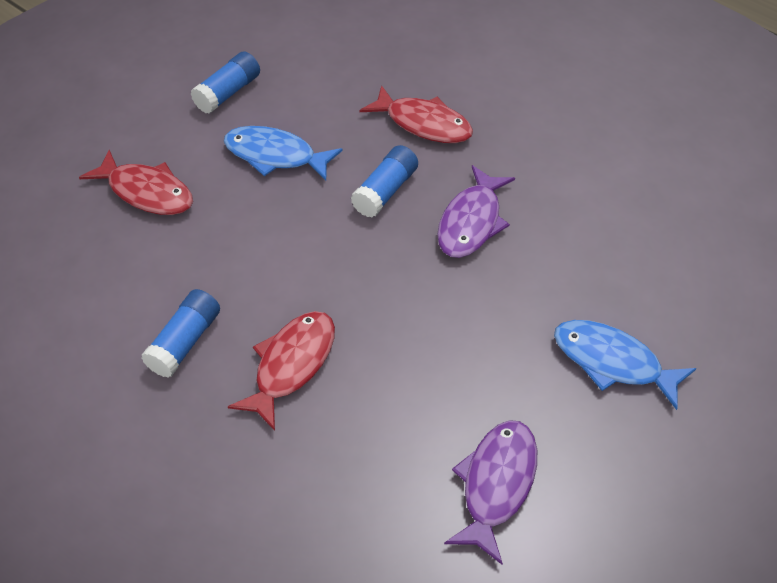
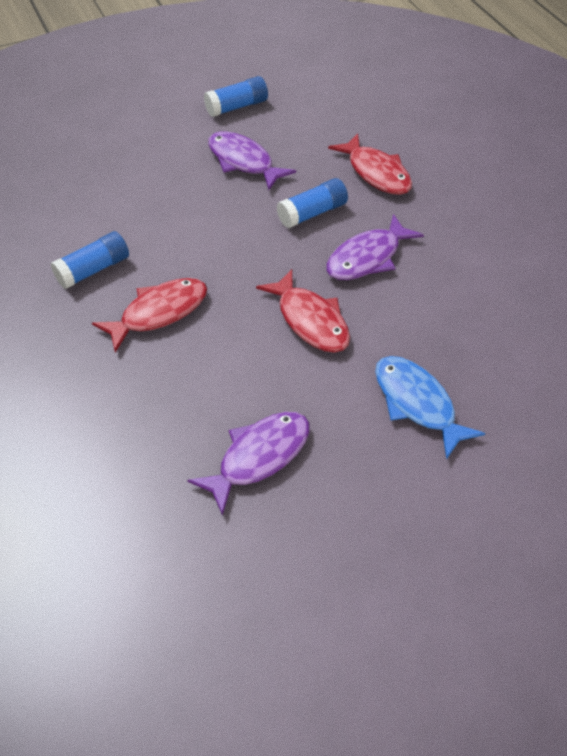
camera: 25 degrees right, 0 degrees up
red fish [79,150,193,215] -> red fish moved to [256,269,350,353]
blue fish [224,126,343,181] -> purple fish [208,131,296,190]

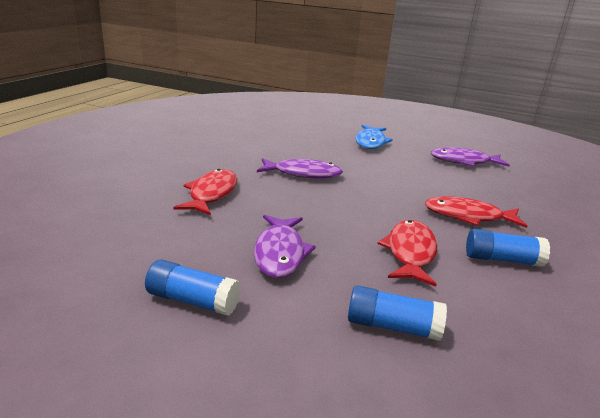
camera: 135 degrees left, 25 degrees down
red fish [256,269,350,353] -> red fish moved to [377,220,437,287]
blue glue stick [276,178,348,229] -> blue glue stick moved to [348,285,447,341]

